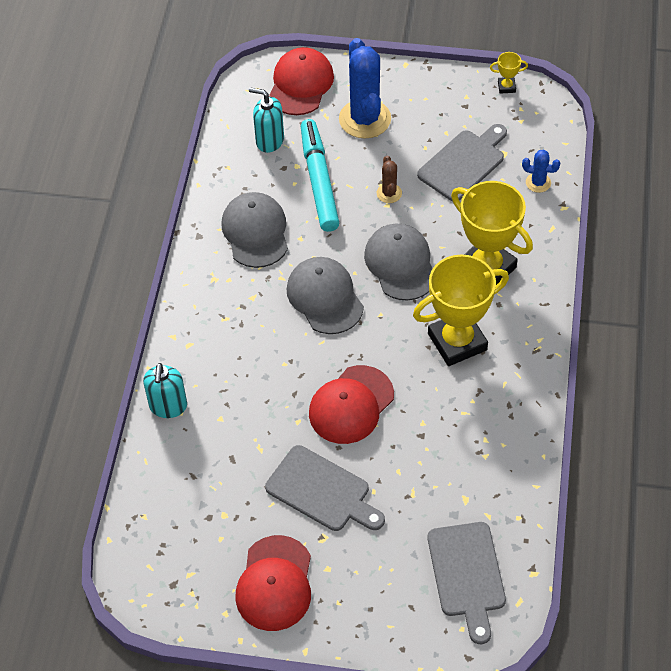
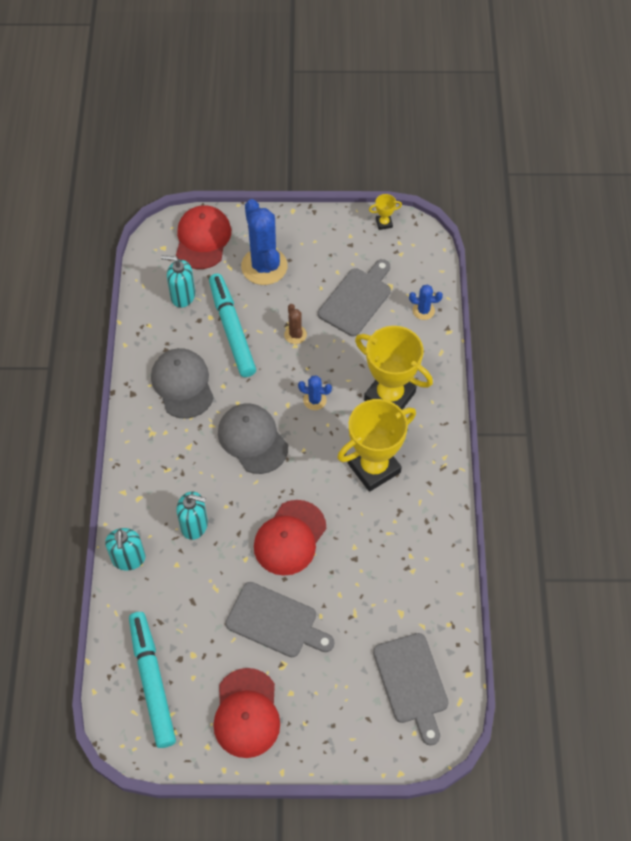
camera: 10 degrees left, 5 degrees up
grey cap [364,224,433,301] -> blue cactus [298,375,332,410]
none -> turquoise marker [129,612,176,748]
none -> turquoise soap dispenser [176,491,208,540]

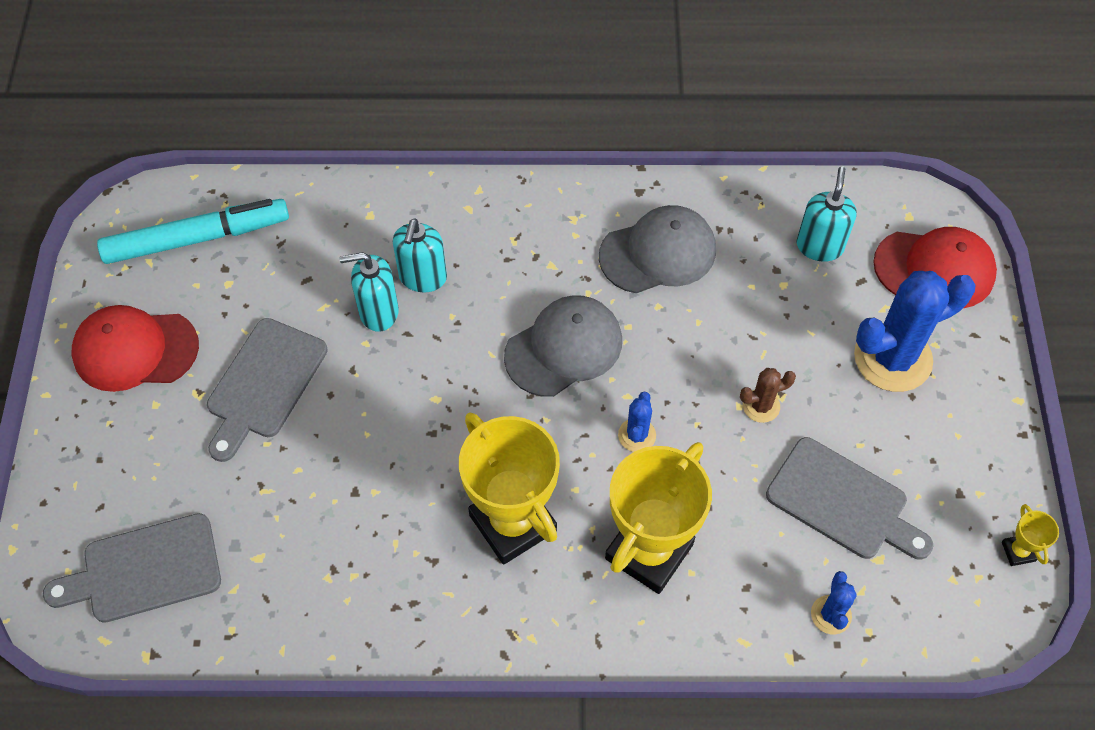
camera: 90 degrees right, 0 degrees up
turquoise soap dispenser [105,528,145,571] -> turquoise soap dispenser moved to [339,252,399,332]
turquoise marker [209,273,256,377] -> none
red cap [254,500,326,576] -> none

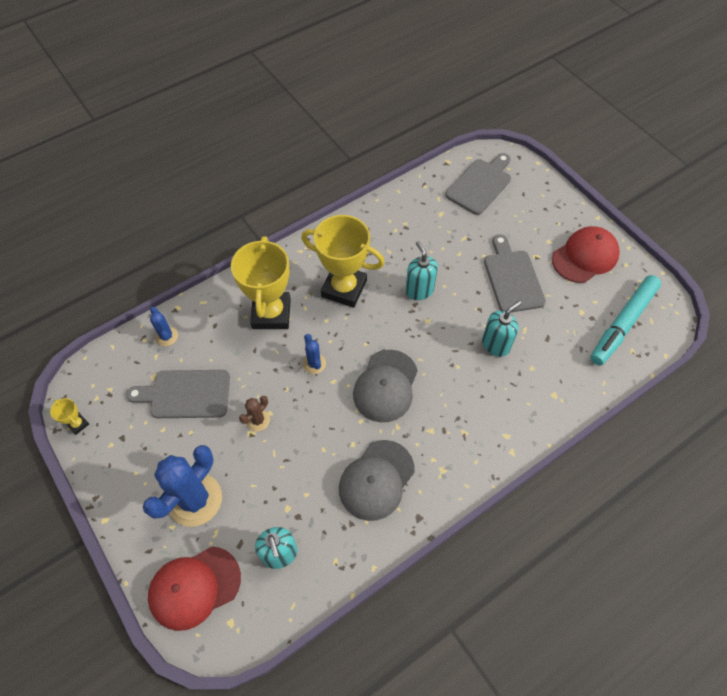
camera: 145 degrees right, 0 degrees up
turquoise soap dispenser [393,218,447,293] -> turquoise soap dispenser moved to [405,241,438,300]

